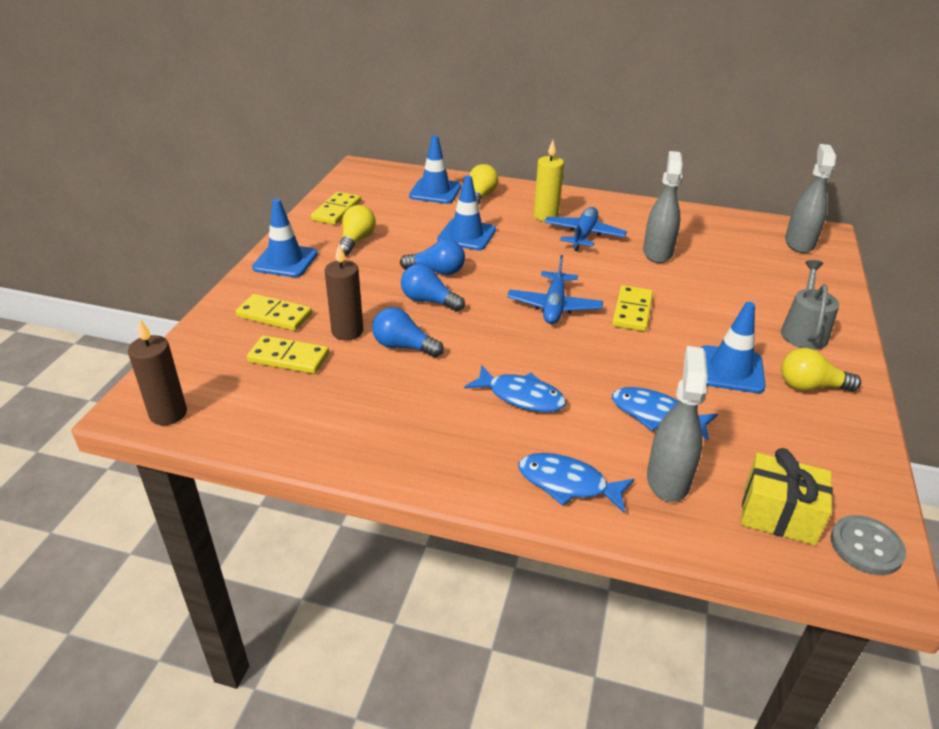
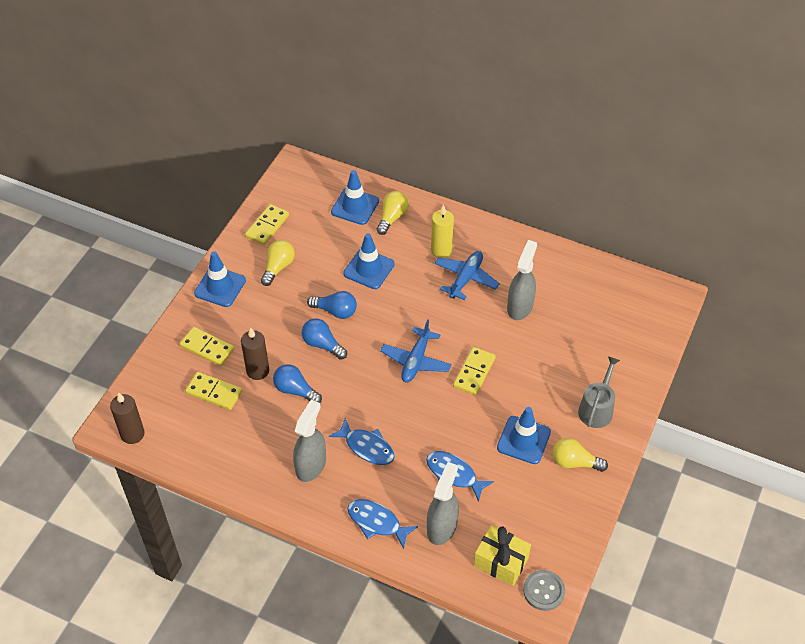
camera: 10 degrees right, 15 degrees up
grey spray bottle [785,144,836,253] -> grey spray bottle moved to [293,400,326,482]

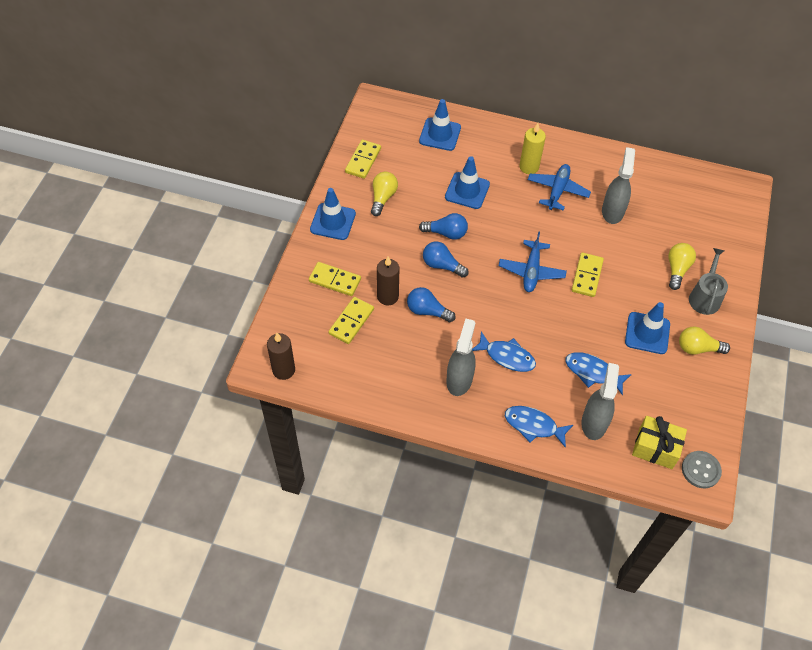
camera: 10 degrees left, 5 degrees up
yellow domino [185,372,242,410] -> yellow domino turned 75 degrees counterclockwise [328,297,374,344]
yellow light bulb [376,191,409,235] -> yellow light bulb moved to [668,243,696,290]

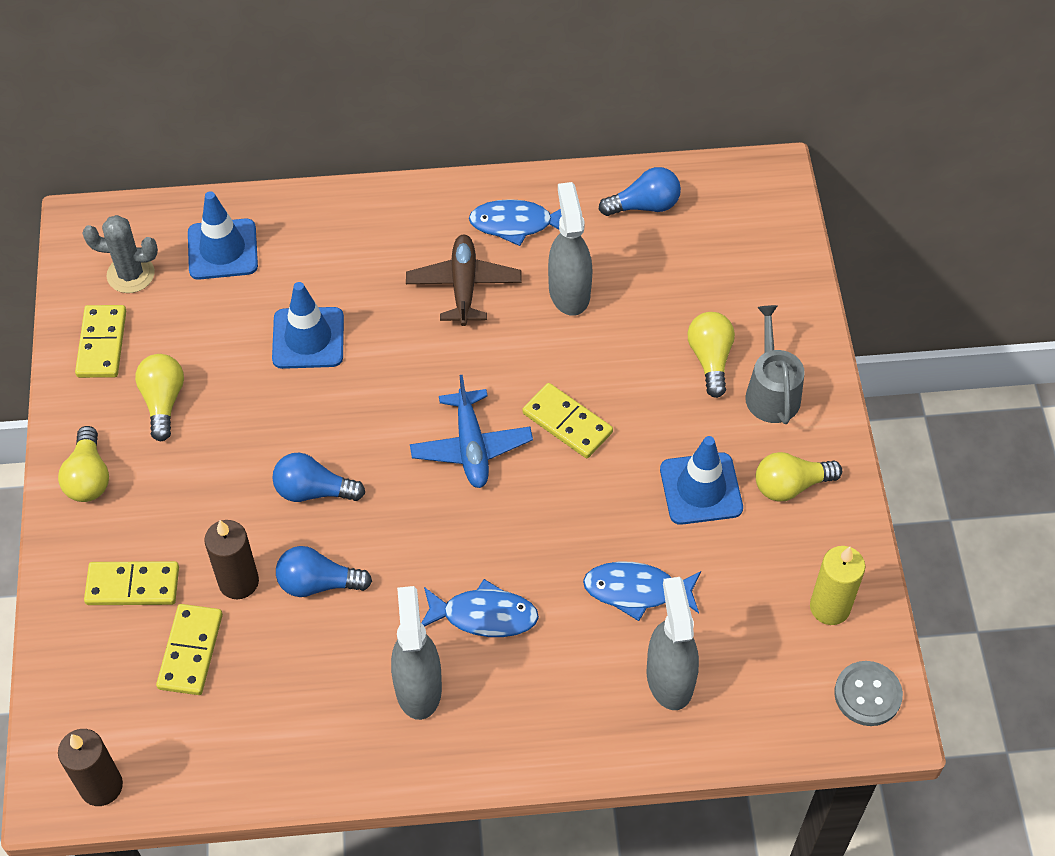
camera: 20 degrees left, 0 degrees up
blue traffic cone [310,188,356,240] -> yellow light bulb [58,426,109,502]
blue light bulb [419,213,468,240] -> blue light bulb moved to [599,167,681,216]
blue fish [505,406,573,448] -> blue fish moved to [469,199,562,246]
yellow candle [519,123,546,174] -> yellow candle moved to [810,546,865,625]
blue plane [528,164,591,211] -> brown plane [406,235,522,326]
yellow domino [572,252,604,297] -> yellow domino turned 45 degrees counterclockwise [523,383,613,458]
yellow gift [632,416,687,469] -> none
none -> grey cactus [82,215,158,293]

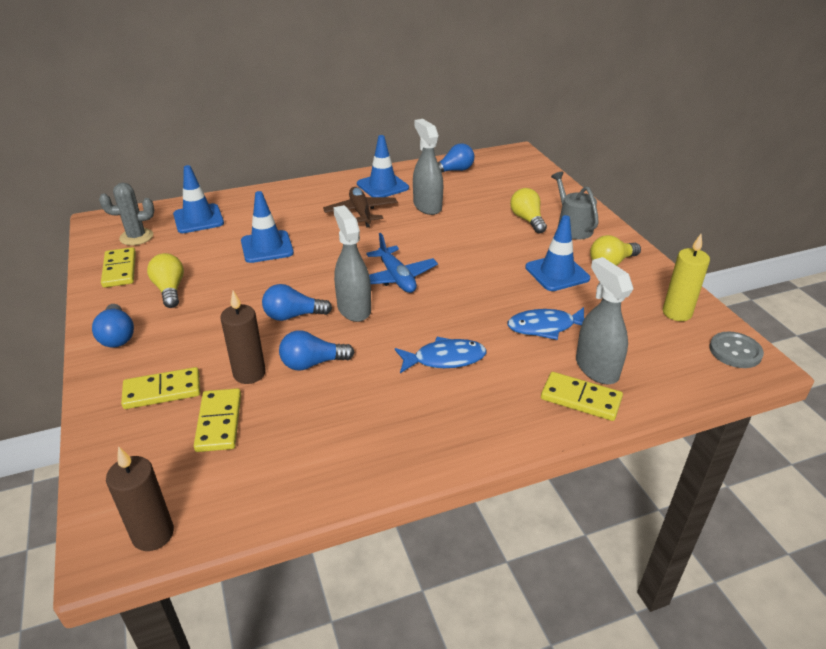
camera: 15 degrees left, 20 degrees down
yellow light bulb [58,426,109,502] -> blue light bulb [92,304,134,348]
grey spray bottle [391,586,442,720] -> grey spray bottle moved to [333,205,371,322]
blue fish [469,199,562,246] -> blue traffic cone [357,135,409,197]
yellow domino [523,383,613,458] -> yellow domino moved to [541,372,623,421]

